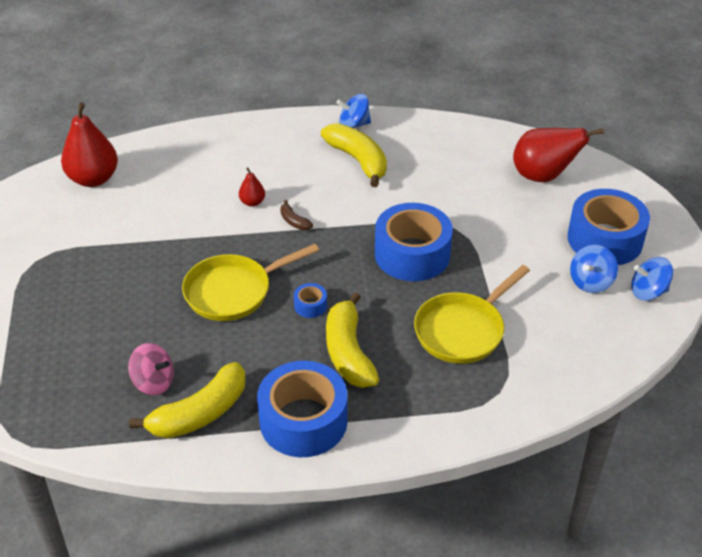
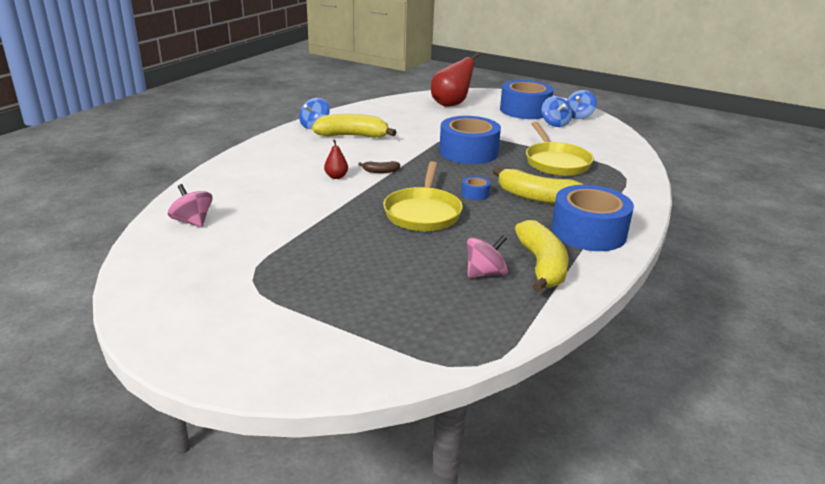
camera: 55 degrees left, 15 degrees down
red pear [61,103,118,187] -> pink spinning top [168,184,213,227]

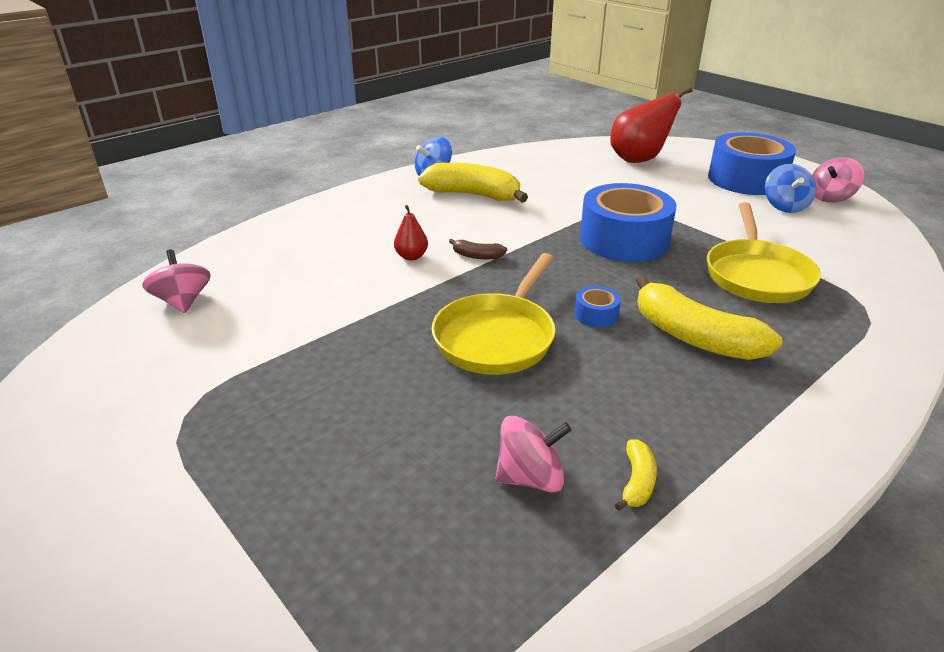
camera: 20 degrees right, 5 degrees up
yellow banana [515,220,569,292] -> yellow banana [615,439,657,511], size x0.45
blue tape [551,185,634,251] -> none
blue spinning top [566,90,597,119] -> pink spinning top [812,157,864,203]

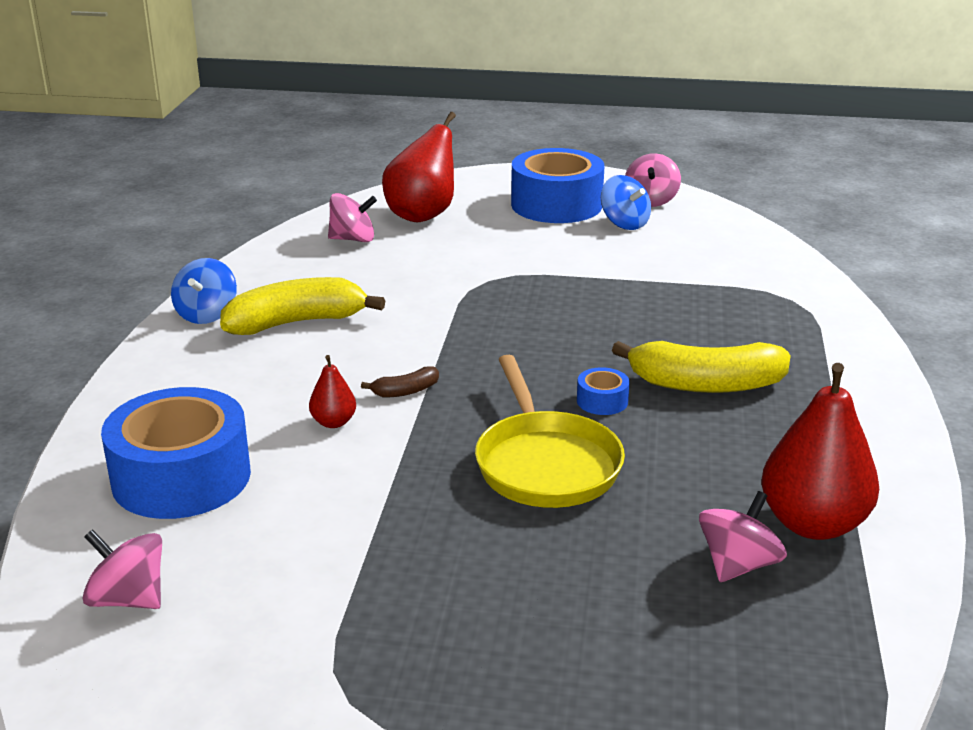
camera: 40 degrees left, 5 degrees down
blue tape [580,183,677,262] -> blue tape moved to [101,387,251,519]
yellow banana [615,439,657,511] -> red pear [761,363,879,540]
yellow pan [707,202,821,303] -> none
none -> pink spinning top [328,193,377,242]

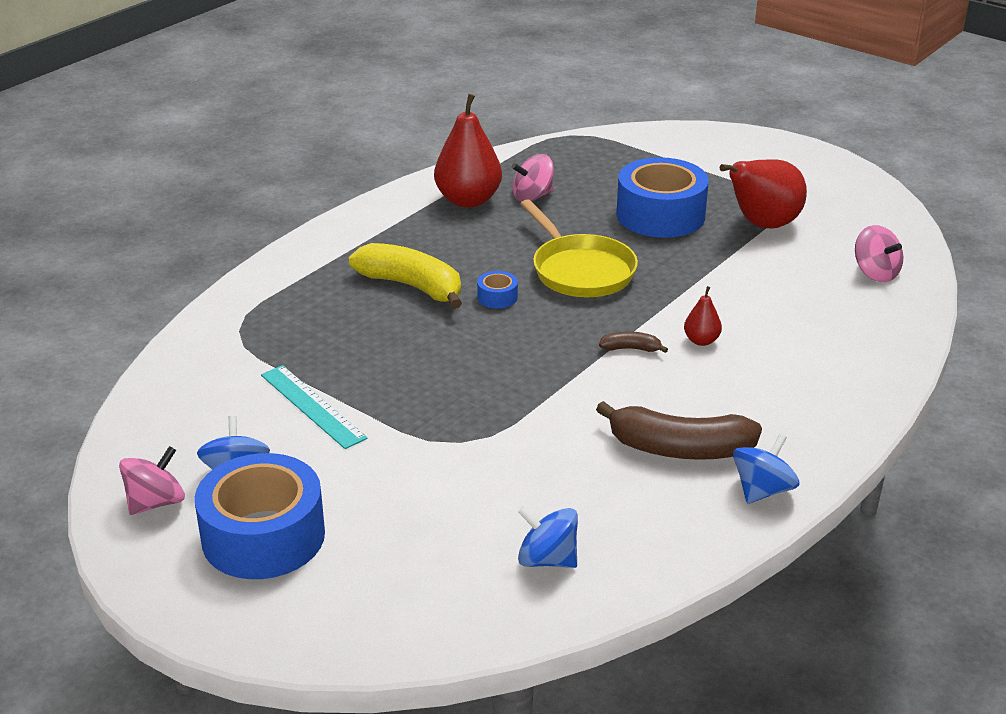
camera: 150 degrees left, 5 degrees up
blue tape [101,387,251,519] -> blue tape moved to [616,157,709,238]
yellow banana [220,277,385,335] -> brown banana [596,401,762,460]
pink spinning top [328,193,377,242] -> blue spinning top [518,506,578,568]
red pear [382,112,456,222] -> red pear moved to [720,159,807,229]
yellow pan [475,355,625,508] -> yellow pan turned 135 degrees clockwise [520,199,638,297]
none -> turquoise ruler [261,365,368,449]

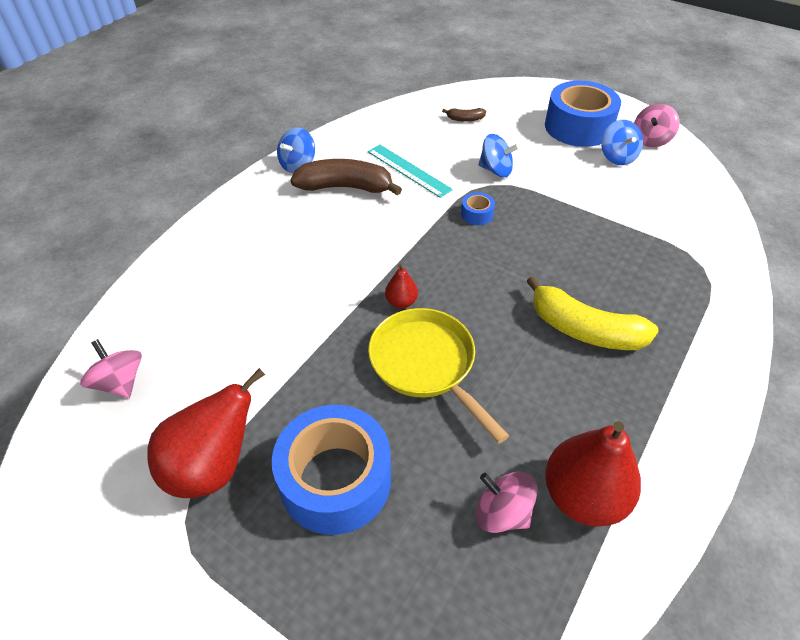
camera: 175 degrees right, 15 degrees up
turquoise ruler [261,365,368,449] -> turquoise ruler moved to [368,145,453,198]
blue tape [477,271,518,309] -> blue tape moved to [461,192,495,225]
pink spinning top [512,154,554,202] -> pink spinning top turned 120 degrees counterclockwise [475,471,537,533]
blue spinning top [518,506,578,568] -> blue spinning top moved to [478,134,519,177]
brown banana [599,331,668,353] -> brown banana moved to [442,108,486,122]
red pear [684,286,722,346] -> red pear moved to [385,264,418,308]

